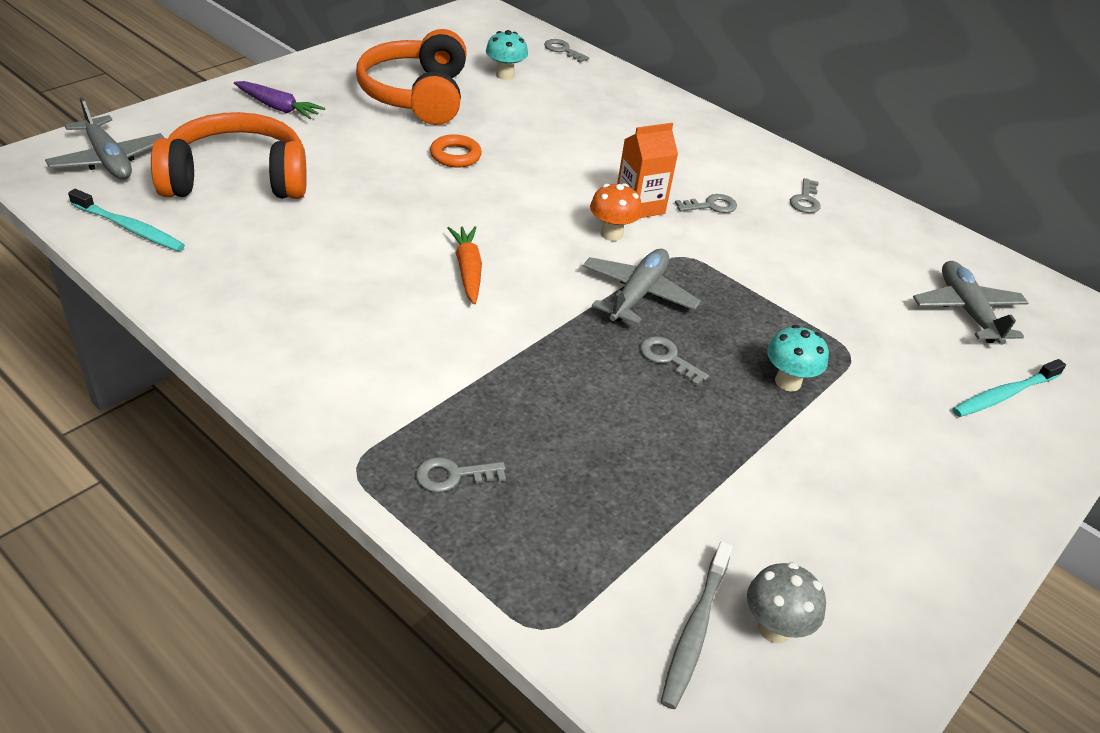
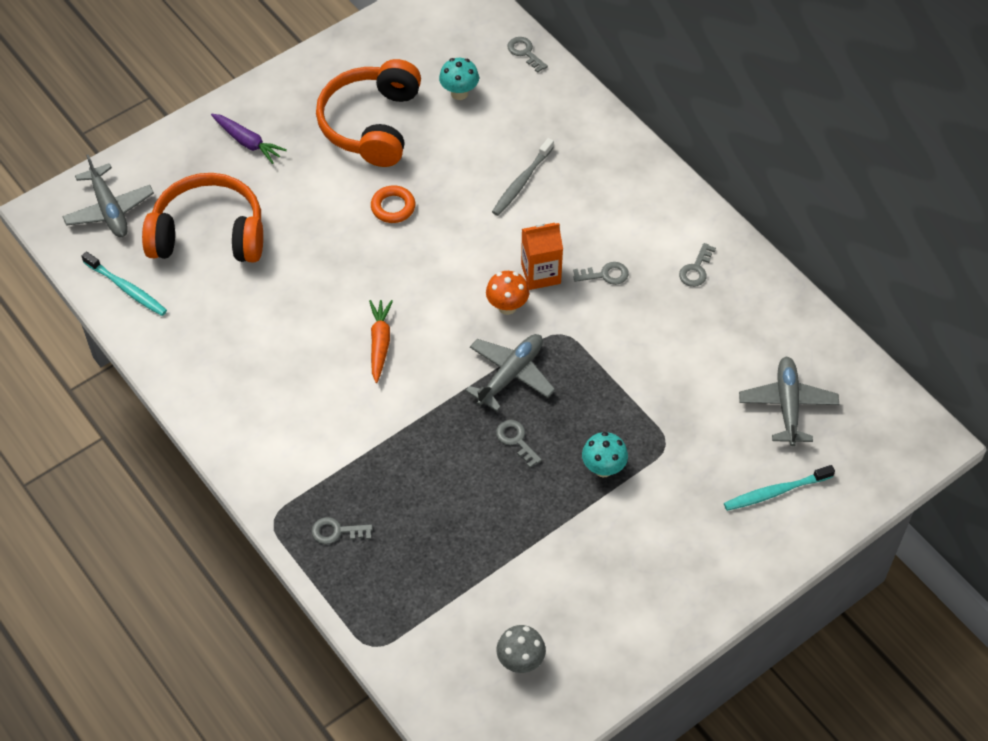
camera: 15 degrees right, 15 degrees up
grey toothbrush [661,541,733,709] -> grey toothbrush moved to [492,138,554,216]

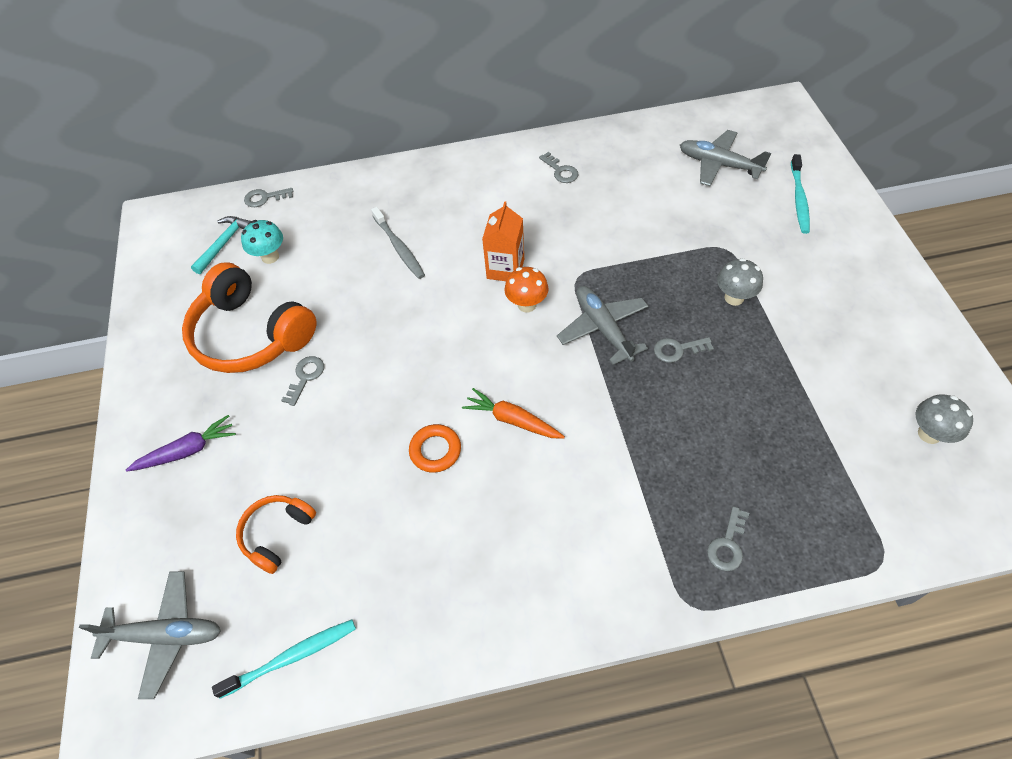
camera: 60 degrees left, 0 degrees up
orange headphones [142,173,263,262] -> orange headphones [236,495,316,574], size x0.52
orange ring [371,185,415,223] -> orange ring moved to [409,424,461,473]
grey key [573,262,629,285] -> grey key moved to [281,356,324,406]
turquoise mushroom [582,432,628,478] -> grey mushroom [717,258,763,306]
none -> turquoise hammer [191,216,252,274]

